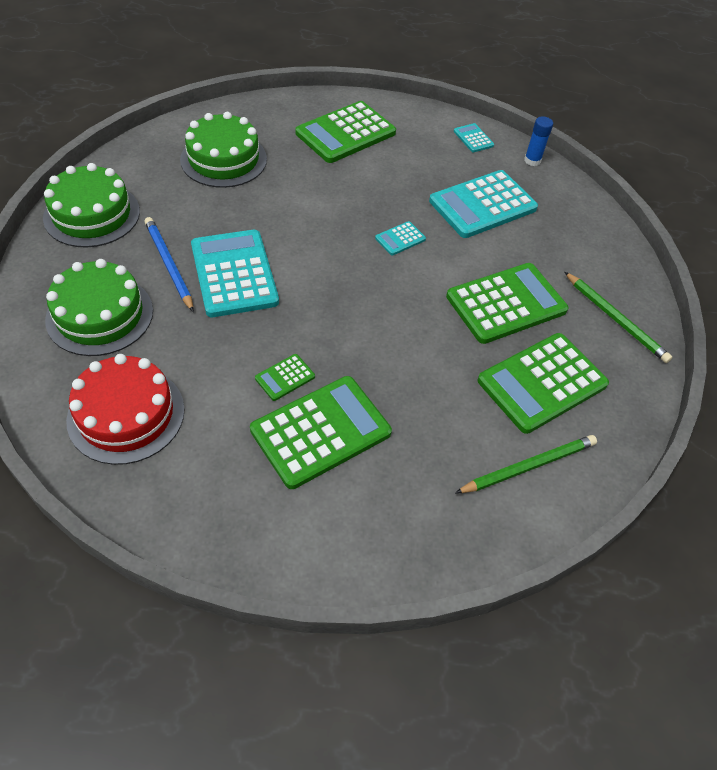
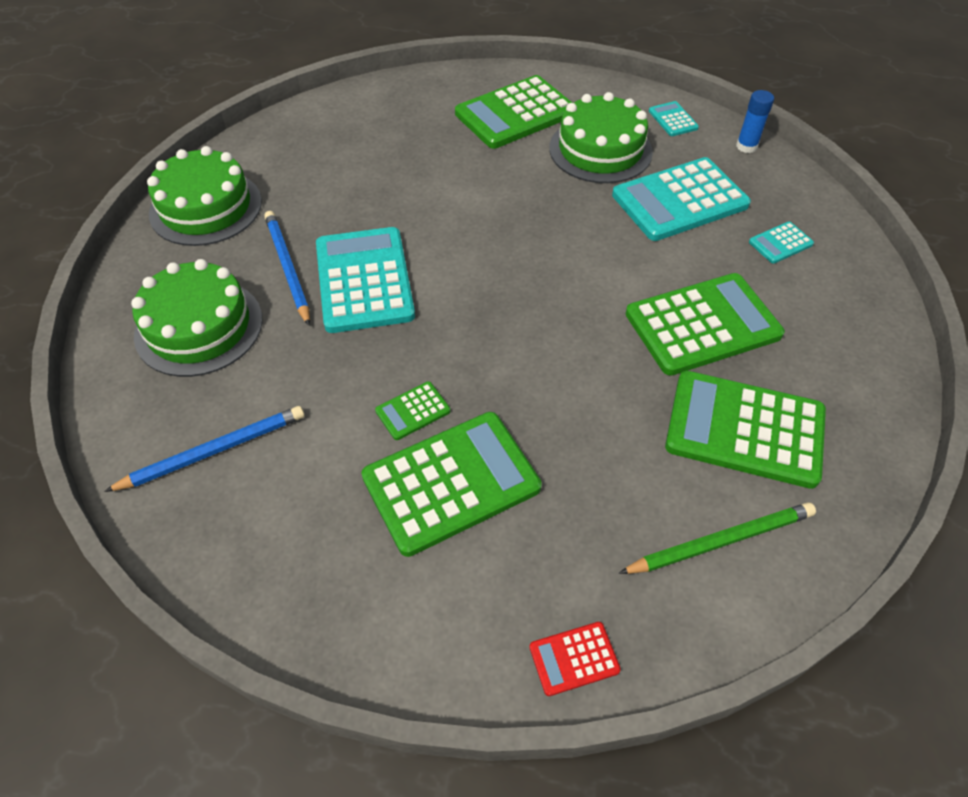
camera: 10 degrees right, 0 degrees up
red cake [66,354,185,465] -> blue pencil [104,406,305,492]
green cake [180,112,267,188] -> green cake moved to [549,92,653,183]
turquoise calculator [375,221,426,255] -> turquoise calculator moved to [749,222,814,264]
green calculator [478,333,609,434] -> green calculator turned 45 degrees clockwise [665,371,826,489]
green pencil [564,272,672,363] -> none
none -> red calculator [529,622,621,696]

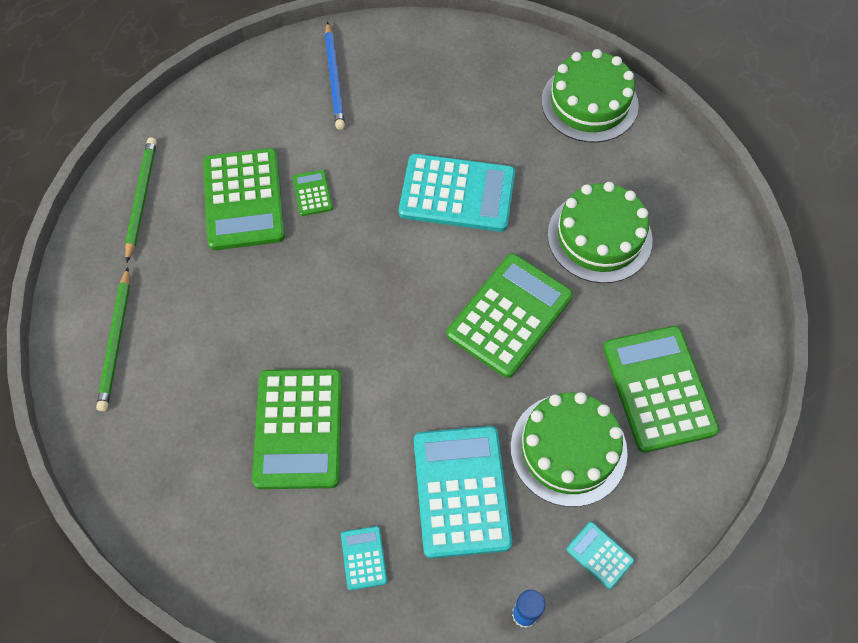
camera: 110 degrees right, 10 degrees up
green cake [131,259,263,377] -> green cake moved to [548,182,653,283]
blue pencil [264,211,310,326] -> none
red calculator [529,622,621,696] -> none
turquoise calculator [649,101,699,136] -> turquoise calculator turned 135 degrees counterclockwise [566,522,635,589]
green calculator [665,371,826,489] -> green calculator moved to [447,254,573,378]
none -> green pencil [125,137,157,263]

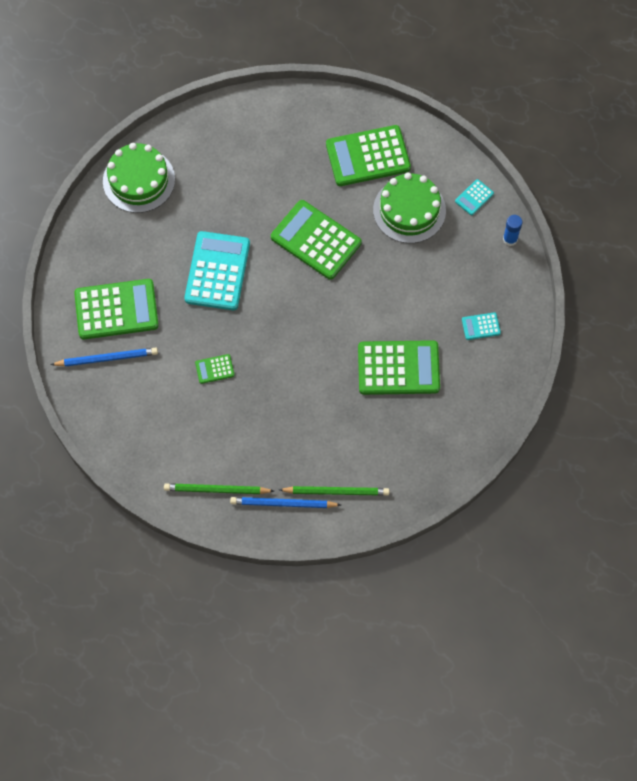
camera: 90 degrees left, 5 degrees up
green calculator [203,148,285,250] -> green calculator moved to [74,279,159,339]
turquoise calculator [414,426,512,558] -> none
green cake [548,182,653,283] -> none
none -> blue pencil [230,497,341,508]

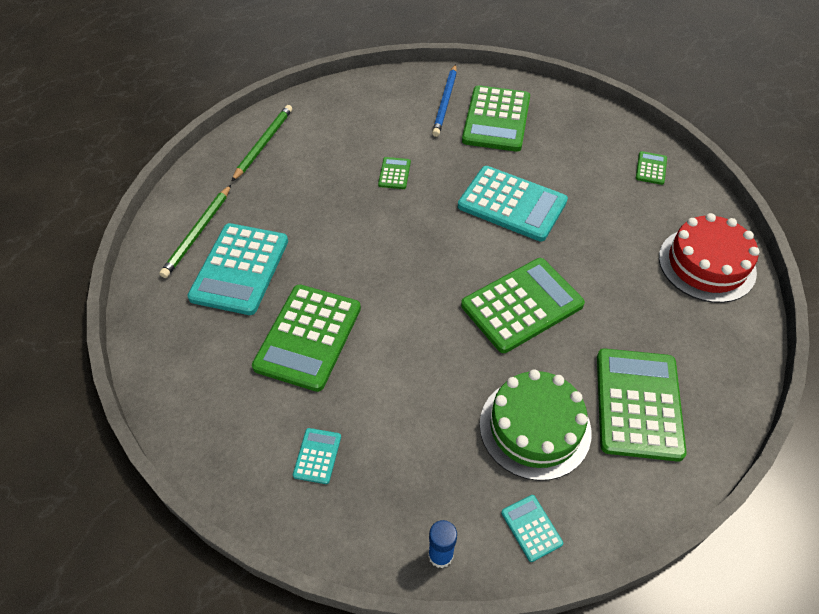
camera: 110 degrees right, 15 degrees down
green cake [103,143,175,213] -> green calculator [636,151,667,185]
blue pencil [230,497,341,508] -> none
none -> turquoise calculator [187,223,288,315]
none -> red cake [659,213,760,303]

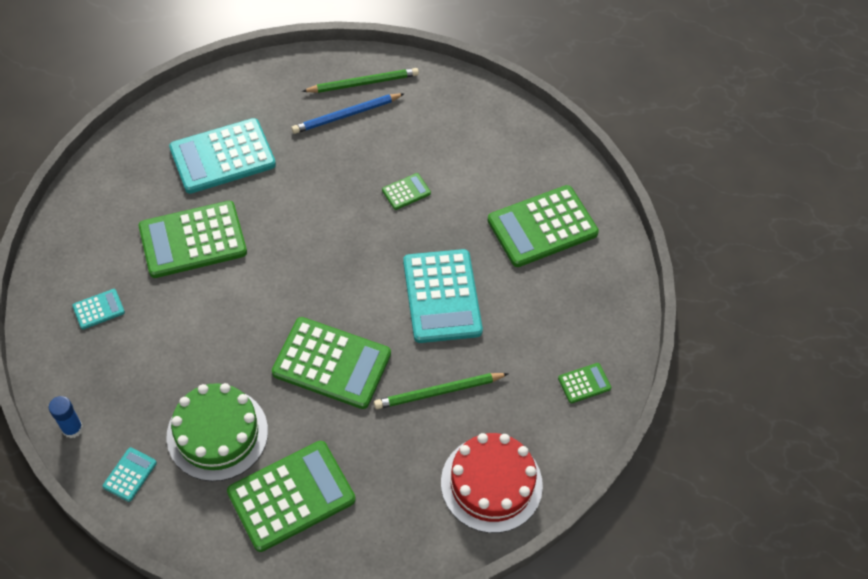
camera: 50 degrees right, 5 degrees up
green pencil [159,185,231,278] -> green pencil moved to [374,373,509,409]
blue pencil [432,64,457,137] -> blue pencil moved to [291,93,405,134]

